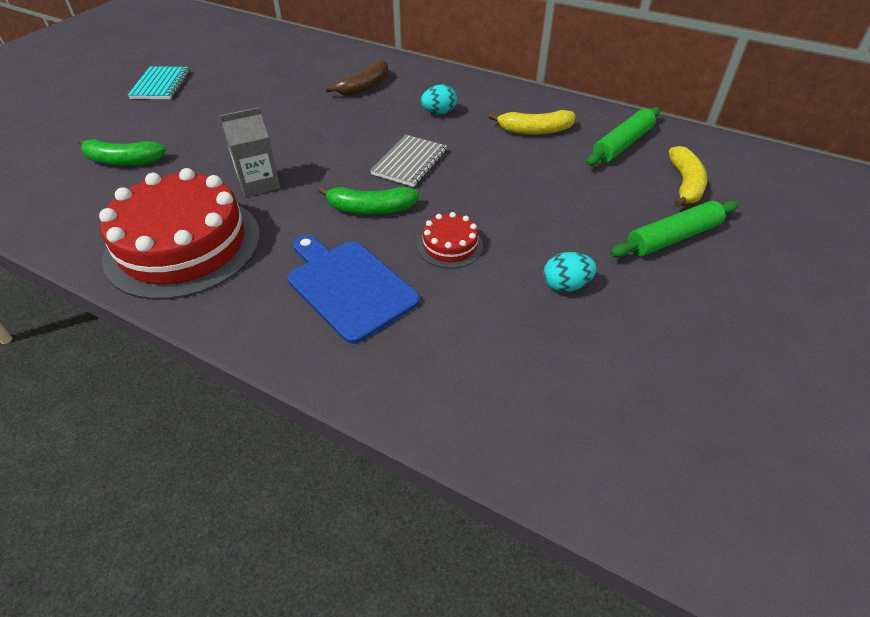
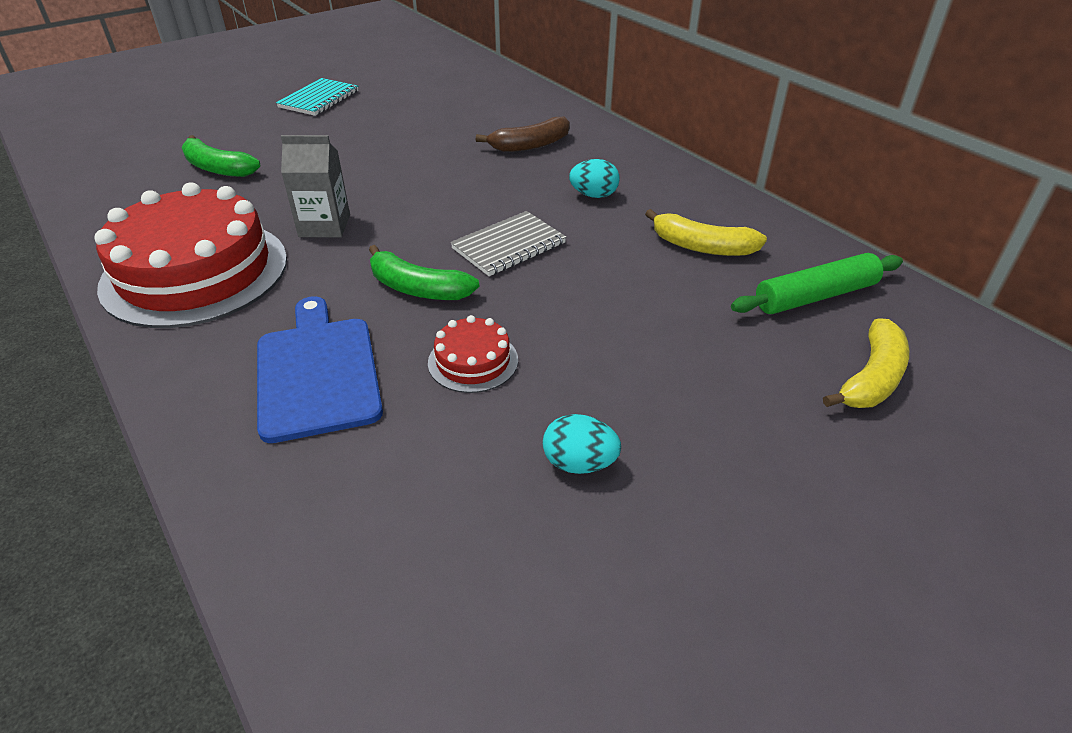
camera: 25 degrees right, 5 degrees down
green rolling pin [610,201,738,257] -> none

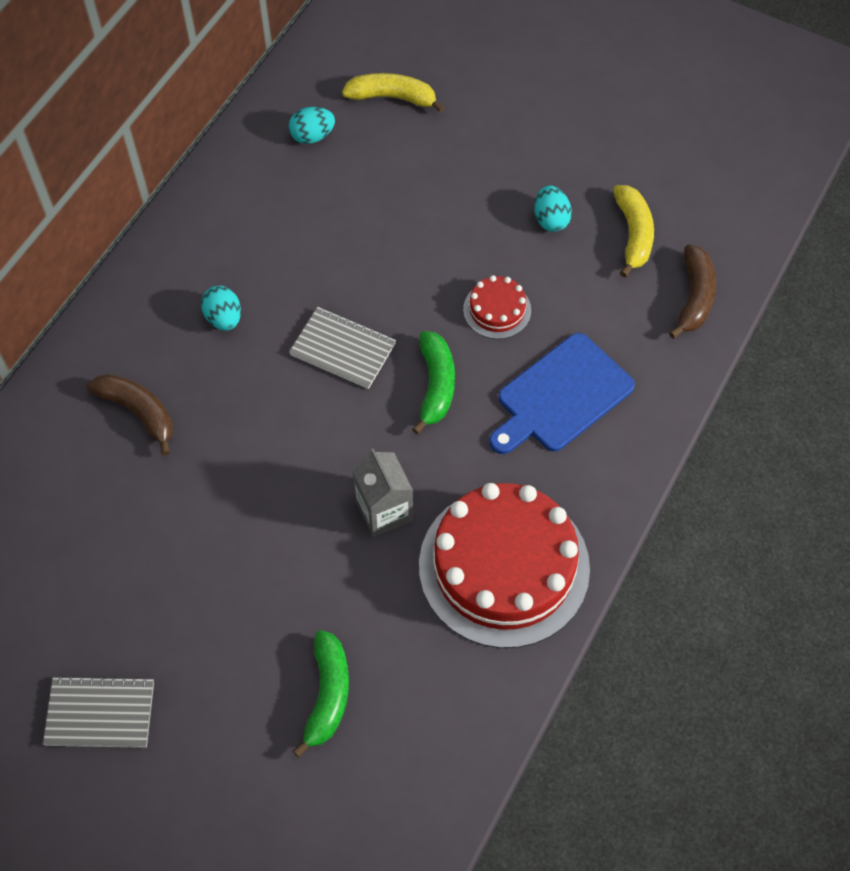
camera: 115 degrees left, 20 degrees up
turquoise notebook [276,78,358,116] -> grey notebook [43,676,154,748]
yellow banana [645,209,767,256] -> yellow banana moved to [613,185,654,277]
green rolling pin [731,253,903,314] -> turquoise egg [289,107,335,144]
none -> brown banana [669,244,716,339]

